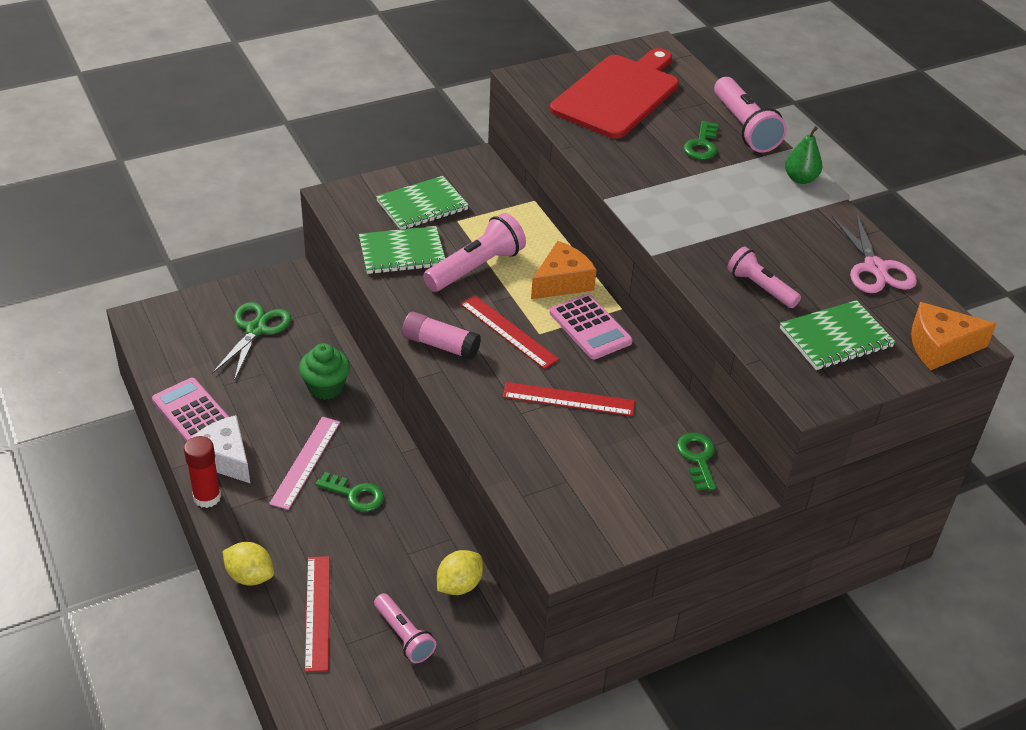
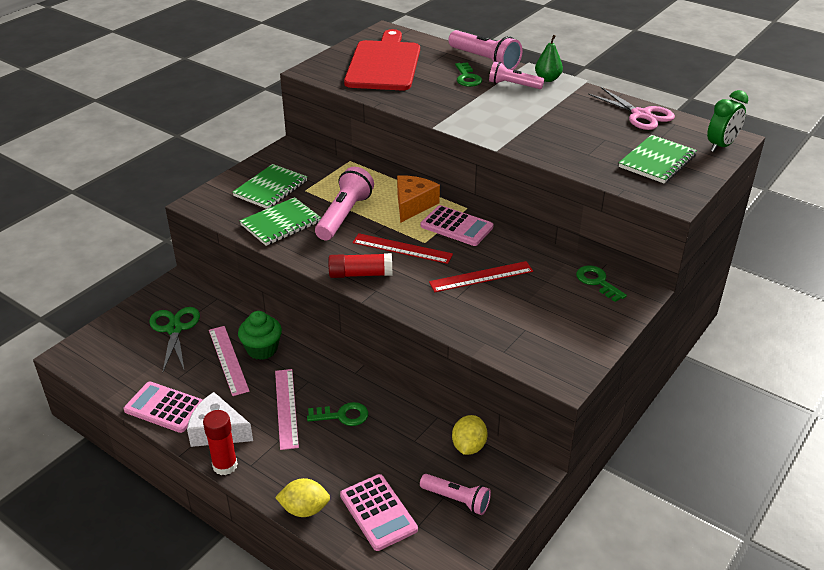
camera: 25 degrees left, 5 degrees down
red ruler [305,556,330,672] -> pink calculator [340,474,418,551]
pink glue stick [402,312,481,360] -> red glue stick [328,253,392,278]
pink flashlight [727,246,801,308] -> pink flashlight moved to [489,61,544,89]
orange cheese [911,302,996,370] -> green clock [707,90,748,152]
none -> pink ruler [209,326,249,396]

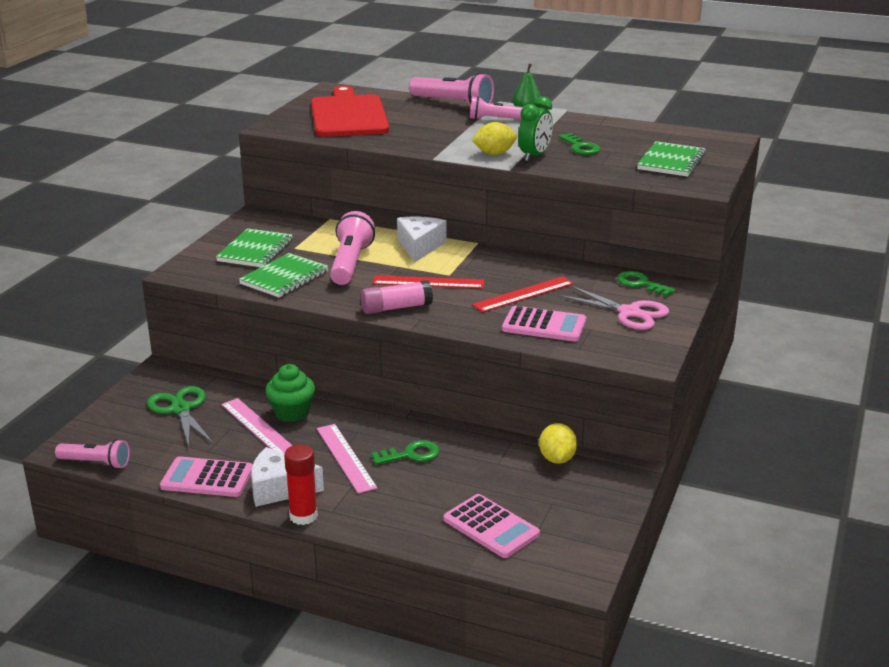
camera: 15 degrees left, 10 degrees down
yellow lemon [275,478,330,517] -> yellow lemon moved to [472,122,517,155]
red glue stick [328,253,392,278] -> pink glue stick [361,280,433,314]
orange cheese [397,175,440,222] -> white cheese [397,216,447,262]
pink flashlight [420,474,491,515] -> pink flashlight moved to [55,439,130,469]
pink calculator [421,205,494,246] -> pink calculator moved to [502,306,586,342]
green key [455,62,482,87] -> green key moved to [558,133,601,155]
pink scissors [588,87,675,130] -> pink scissors moved to [559,285,669,330]
green clock [707,90,748,152] -> green clock moved to [518,96,553,161]

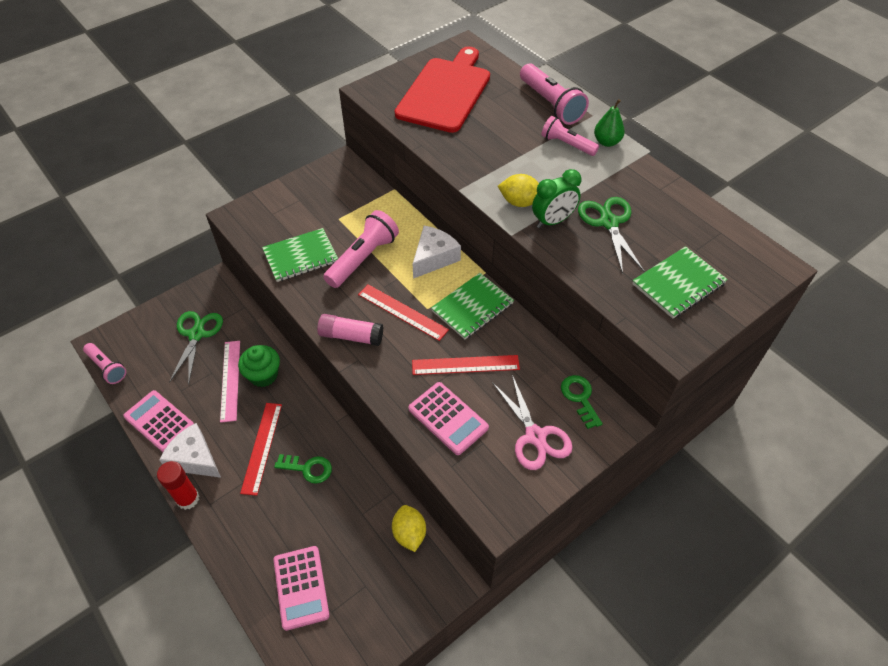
camera: 30 degrees right, 25 degrees up
green notebook [216,228,293,267] -> green notebook moved to [431,273,514,339]
pink ruler [317,424,377,494] -> red ruler [240,403,282,496]
yellow lemon [539,423,577,464] -> yellow lemon turned 45 degrees counterclockwise [392,505,426,552]
green key [558,133,601,155] -> green scissors [578,197,645,274]

